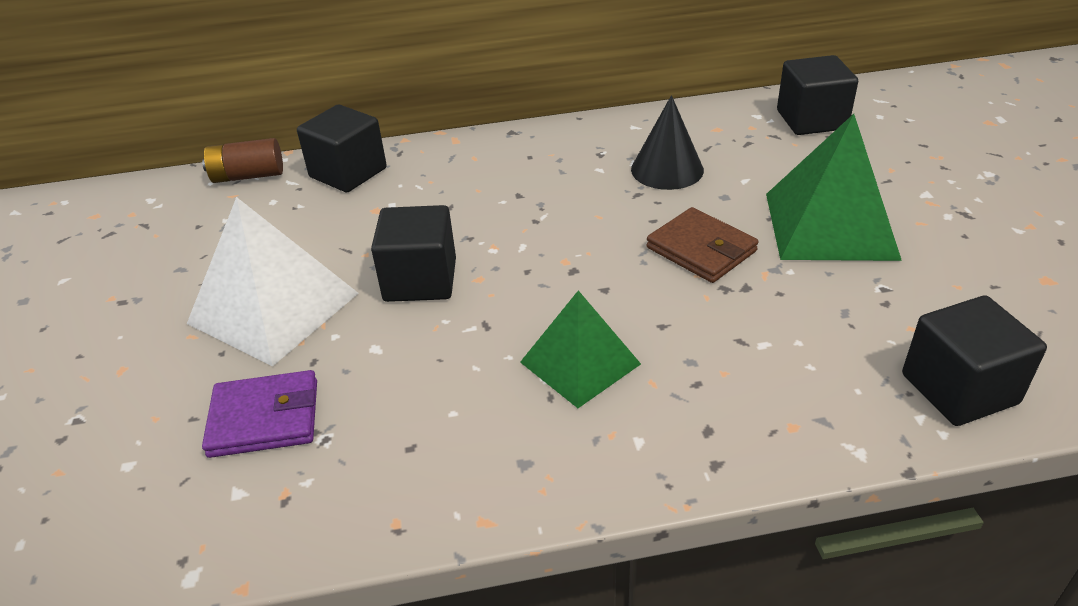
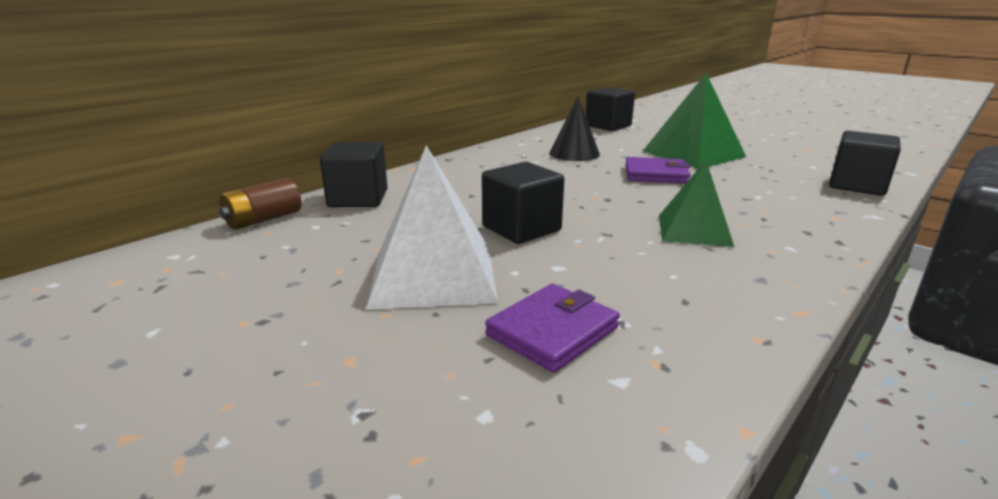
camera: 40 degrees left, 15 degrees down
brown wallet [646,207,758,283] -> purple wallet [625,157,691,184]

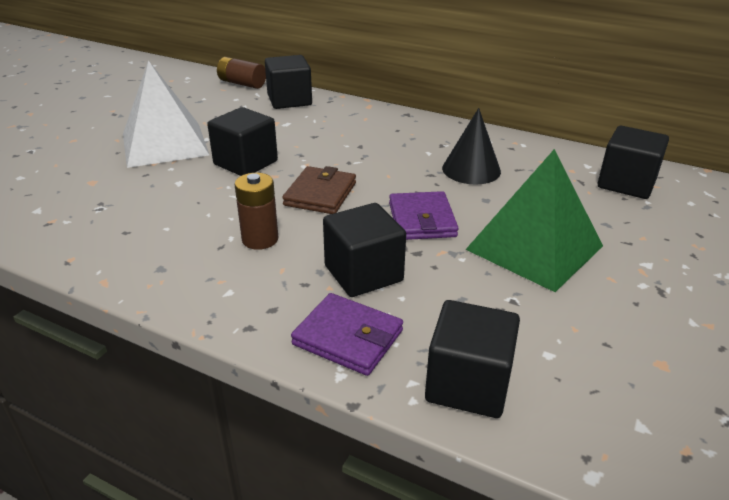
camera: 75 degrees right, 10 degrees up
purple wallet [485,284,620,373] -> purple wallet moved to [291,293,403,376]
green pyramid [659,160,734,247] -> brown battery [235,173,278,250]
none -> brown wallet [282,166,356,214]
none -> black cube [323,203,406,297]

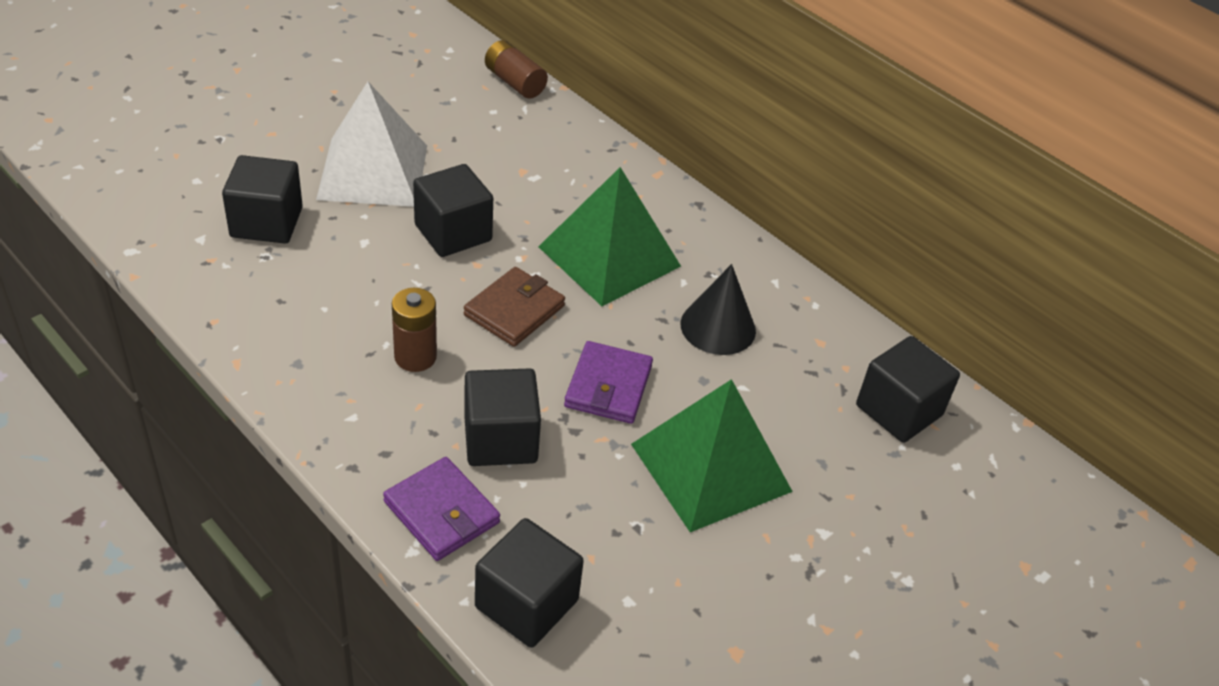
camera: 15 degrees right, 10 degrees up
black cube [265,55,312,109] -> black cube moved to [222,155,303,243]
none -> green pyramid [538,167,681,306]

